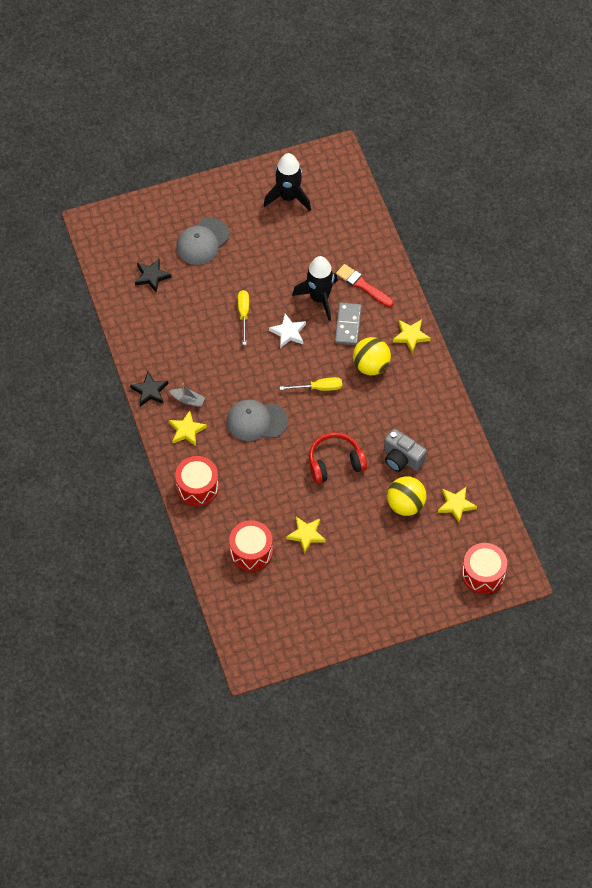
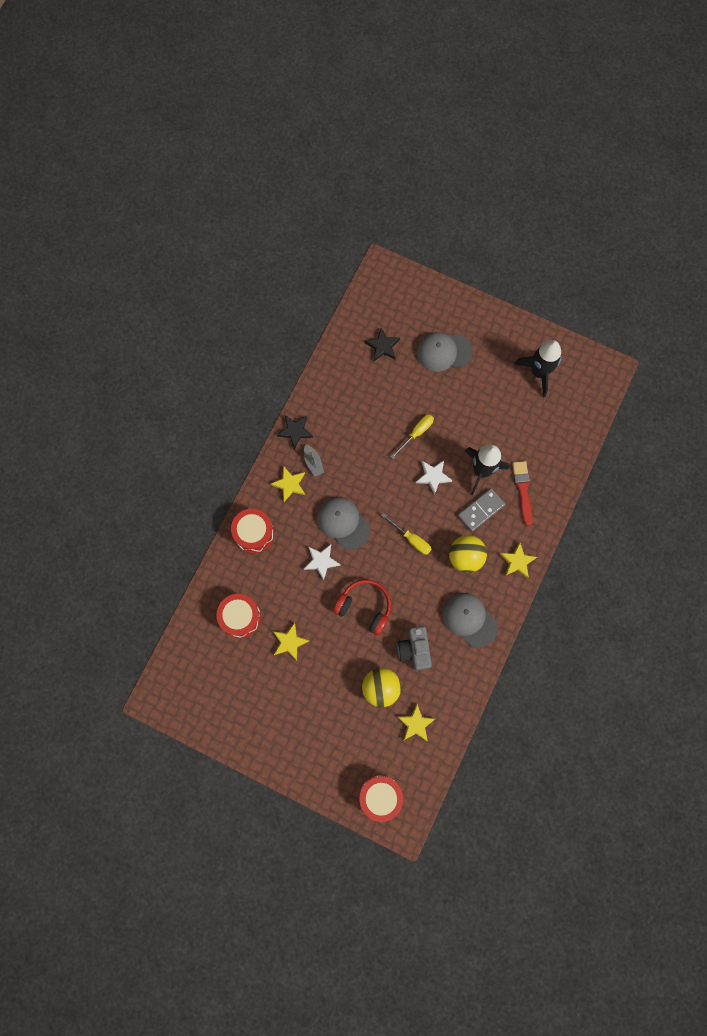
camera: 45 degrees right, 15 degrees up
none -> white star [304,544,341,581]
none -> grey cap [442,593,498,648]

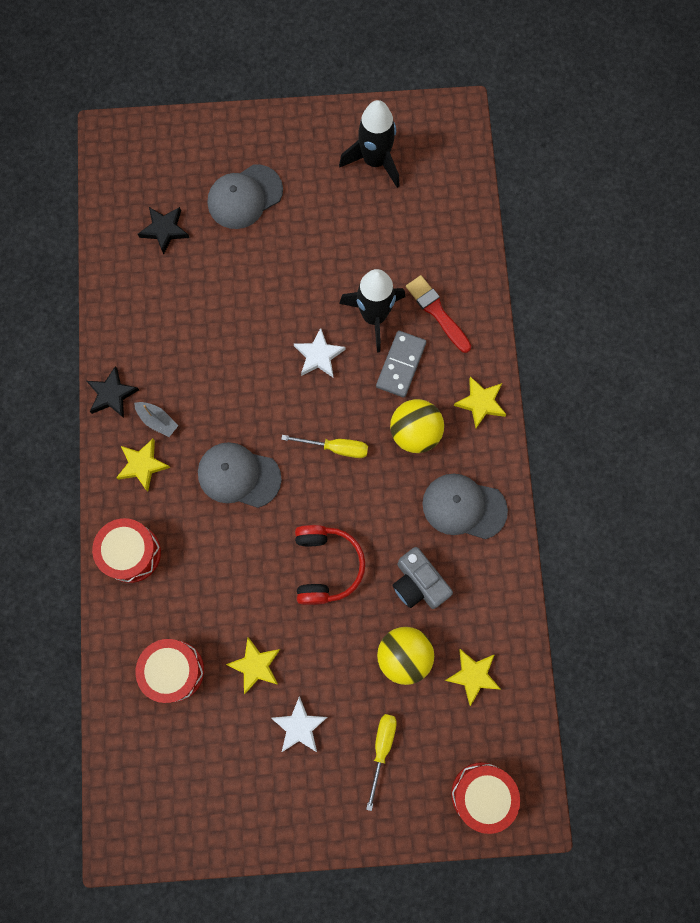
camera: 30 degrees left, 0 degrees up
white star [304,544,341,581] -> white star moved to [271,696,327,753]
red headphones [333,579,391,636] -> red headphones turned 90 degrees clockwise [295,525,365,605]
yellow screwdriver [390,414,434,459] -> yellow screwdriver moved to [366,714,397,811]

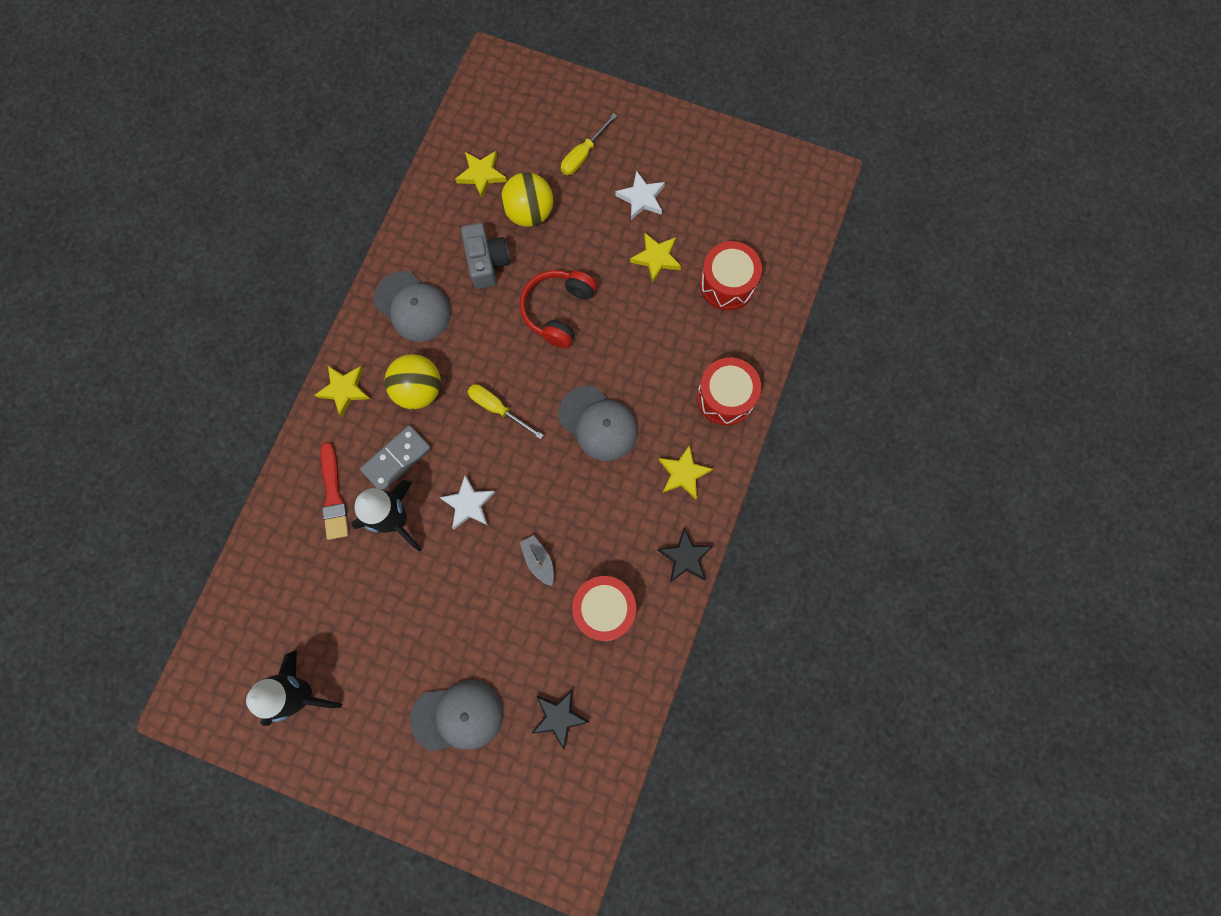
camera: 155 degrees left, 0 degrees up
grey boat [134,402,178,437] -> grey boat moved to [520,535,554,586]
red drum [451,762,520,834] -> red drum moved to [572,576,636,641]

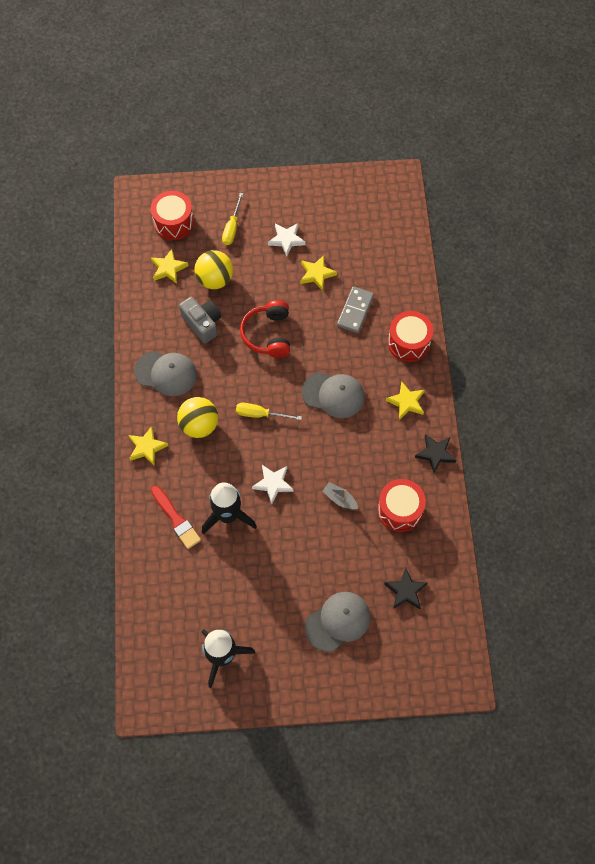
camera: 25 degrees left, 10 degrees down
grey domino [360,425,431,490] -> grey domino moved to [337,286,374,333]
red drum [700,241,762,310] -> red drum moved to [151,191,194,240]

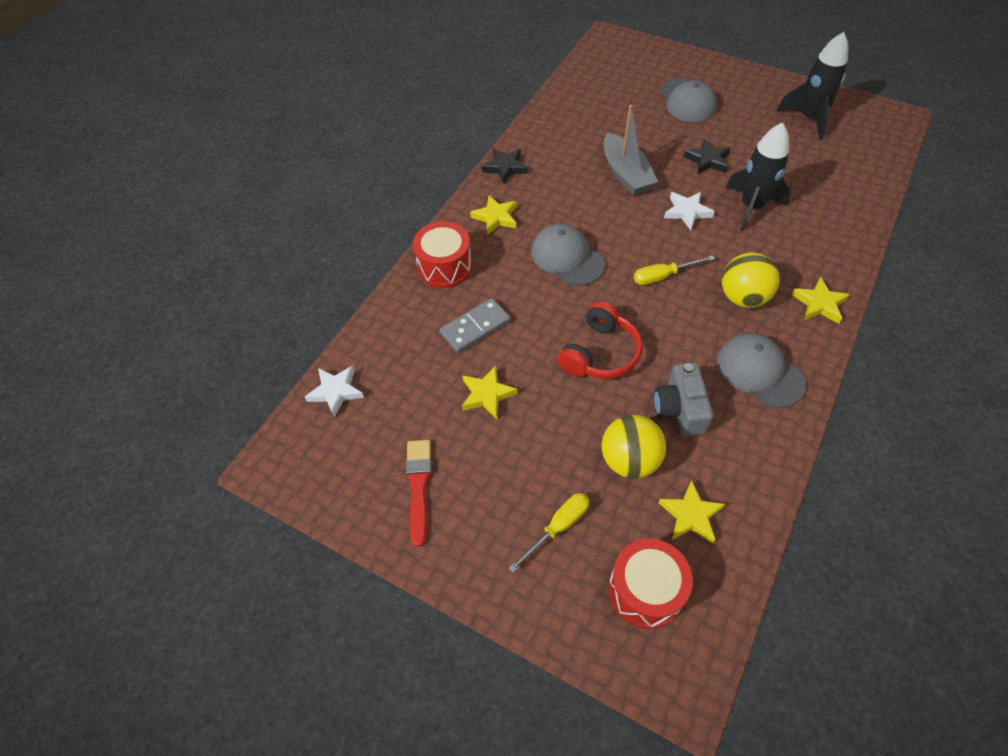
camera: 145 degrees left, 10 degrees down
red brush [151,486,201,549] -> red brush moved to [406,440,432,547]
yellow screwdriver [236,403,302,420] -> yellow screwdriver turned 120 degrees clockwise [634,255,715,285]
white star [268,223,306,256] -> white star moved to [305,365,364,417]
grey cap [305,592,371,652] -> grey cap turned 105 degrees counterclockwise [660,78,717,122]
grey boat [323,482,358,509] -> grey boat [604,105,658,195], size x1.91
red drum [377,479,426,532] -> none
black star [384,568,428,609] -> black star moved to [683,139,730,175]

